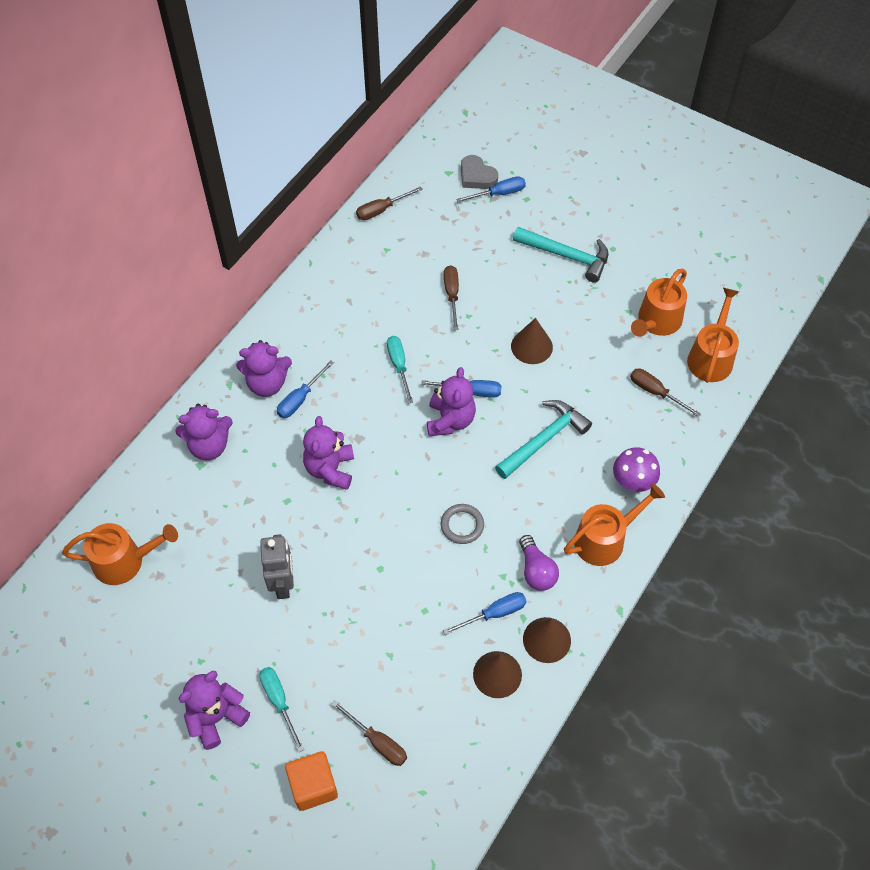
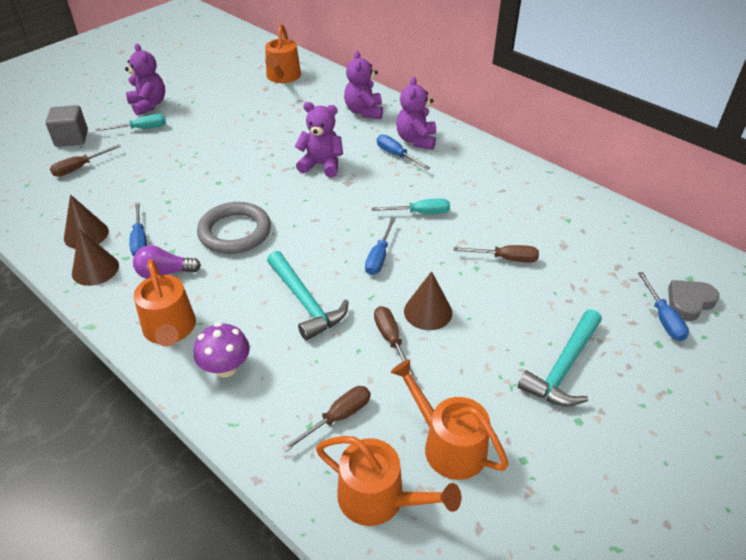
camera: 100 degrees right, 15 degrees down
grey robot [260,534,294,599] -> none
orange cube [285,751,338,811] -> grey cube [46,105,88,147]
brown screwdriver [356,186,423,220] -> brown screwdriver moved to [374,306,417,380]
purple teddy bear [427,367,476,436] -> none
grey ring [441,504,484,544] -> grey ring [197,202,271,254], size x1.77

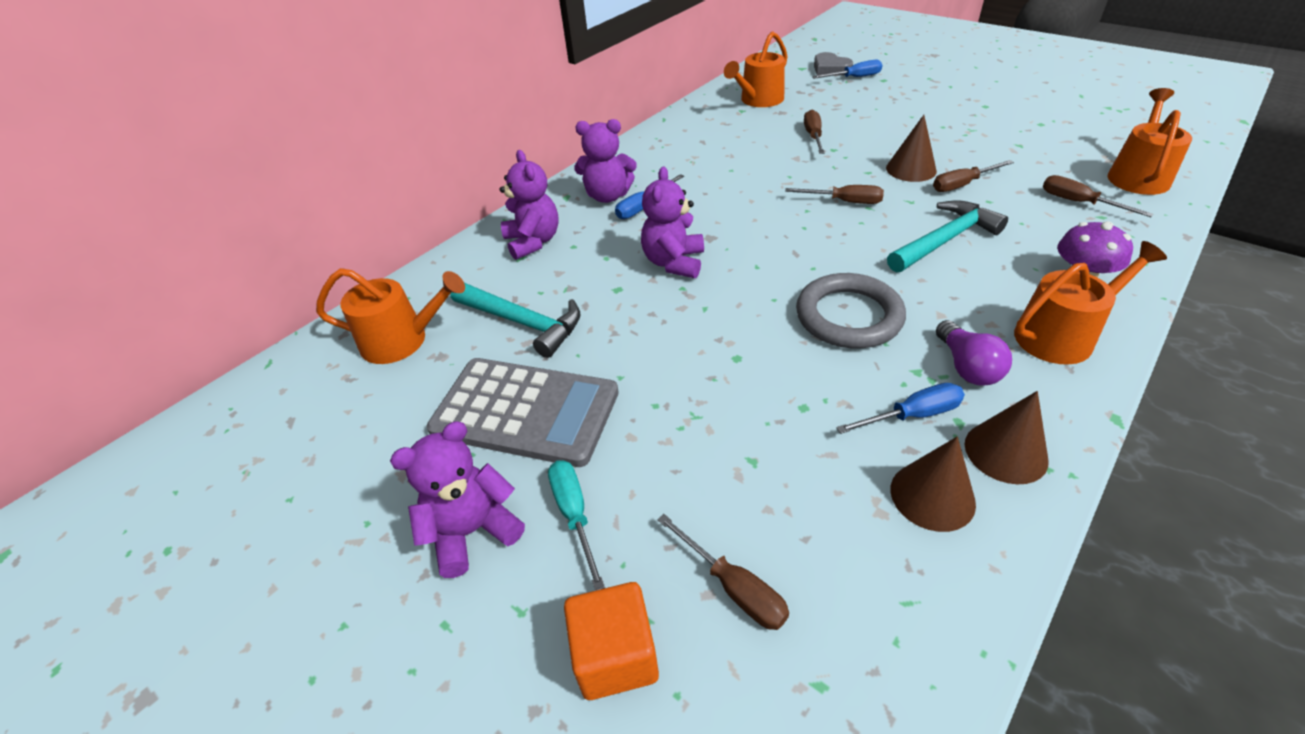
camera: 90 degrees left, 0 degrees up
grey cube [46,105,88,147] -> orange cube [564,582,659,700]
purple teddy bear [344,50,383,119] -> purple teddy bear turned 105 degrees counterclockwise [500,150,559,260]
blue screwdriver [365,218,396,275] -> brown screwdriver [785,185,884,204]
turquoise screwdriver [372,199,450,214] -> none
orange watering can [391,359,509,480] -> orange watering can moved to [724,31,788,107]
turquoise hammer [518,309,602,406] -> turquoise hammer moved to [450,283,581,358]
none -> grey calculator [426,358,619,467]

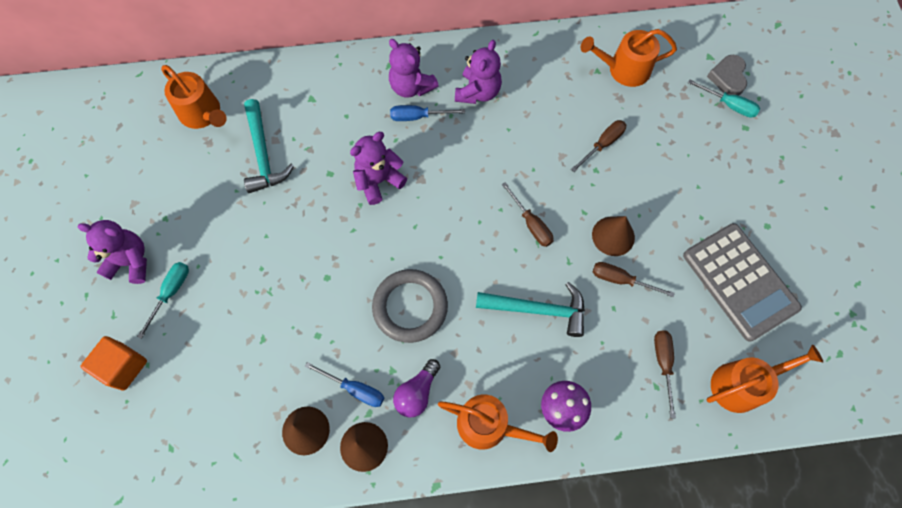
camera: 40 degrees right, 25 degrees up
grey calculator [426,358,619,467] -> grey calculator moved to [683,223,802,342]
purple teddy bear [500,150,559,260] -> purple teddy bear moved to [455,40,502,104]
brown screwdriver [657,514,789,630] -> none
blue screwdriver [812,60,882,79] -> turquoise screwdriver [688,79,760,118]

